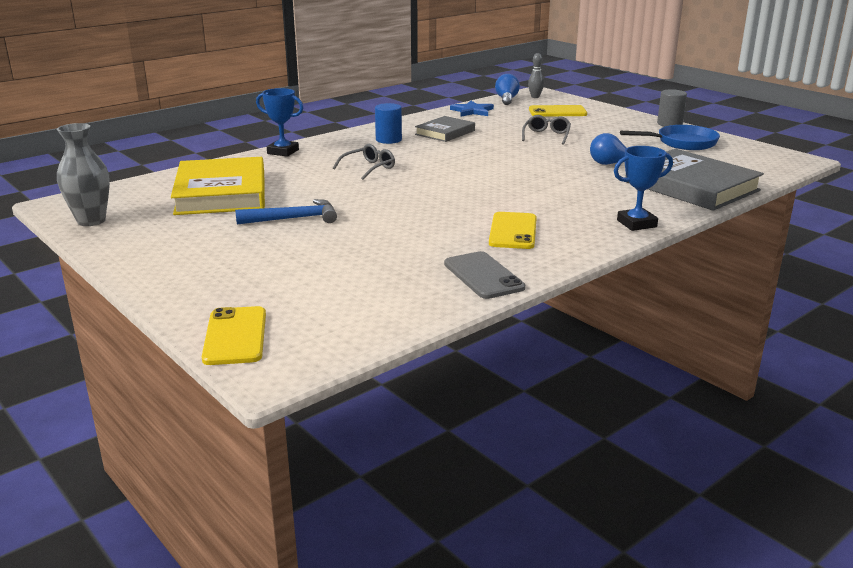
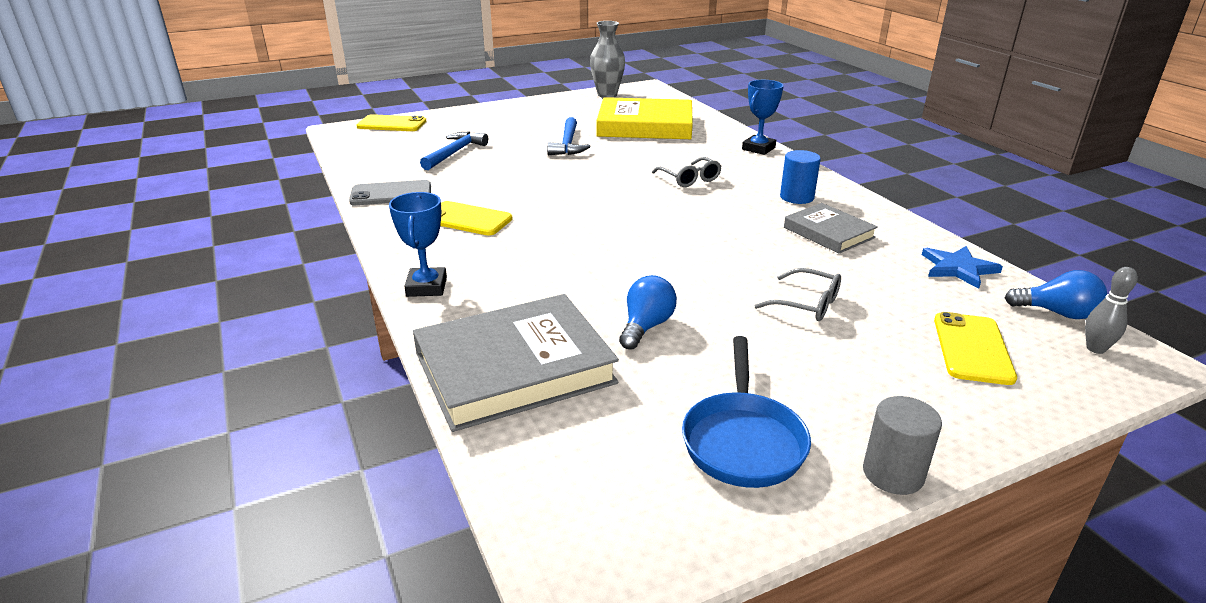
camera: 105 degrees right, 5 degrees up
none -> blue hammer [420,131,488,170]

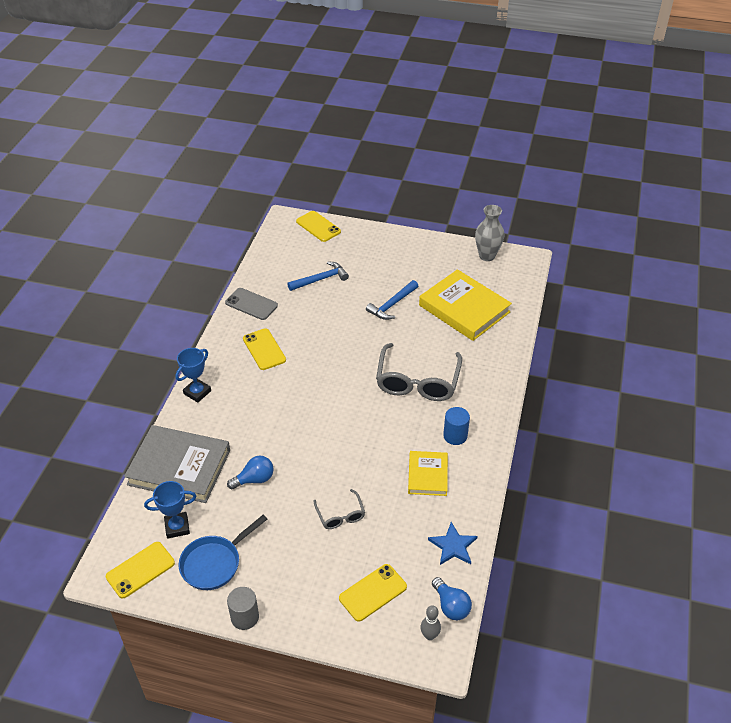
camera: 40 degrees right, 15 degrees up
grey glasses [652,157,722,187] -> grey glasses [376,343,462,401], size x2.00
blue trophy [742,80,784,155] -> blue trophy moved to [144,481,197,539]
grey book [784,203,878,254] -> yellow book [408,451,448,496]
none -> yellow phone [106,542,175,598]

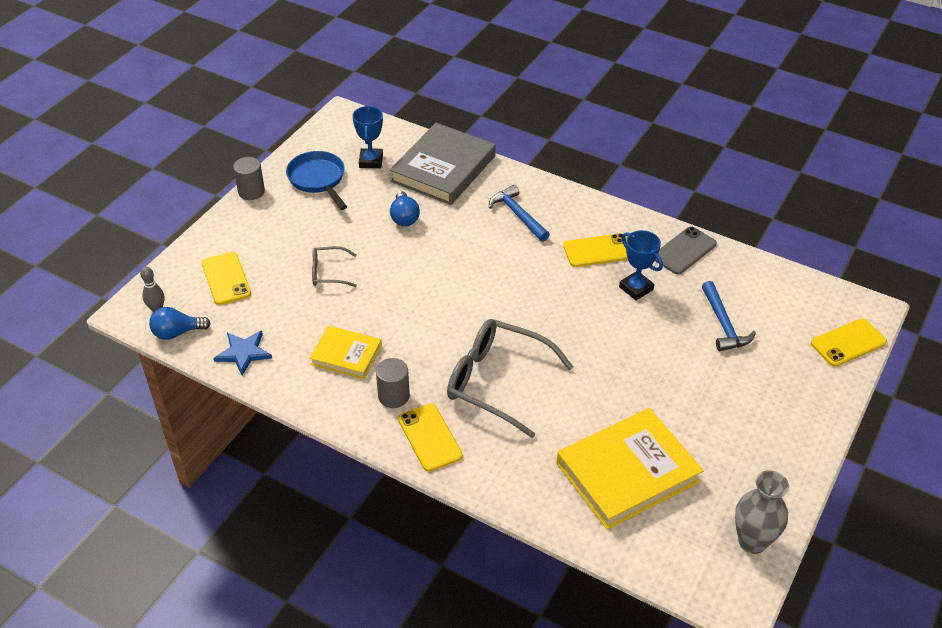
camera: 105 degrees right, 0 degrees up
yellow phone [106,542,175,598] -> yellow phone moved to [398,404,463,472]
blue trophy [175,348,211,403] -> blue trophy moved to [619,230,663,300]
blue hammer [366,280,418,320] -> blue hammer moved to [489,185,550,242]
blue cylinder [443,407,470,445] -> grey cylinder [376,358,410,408]

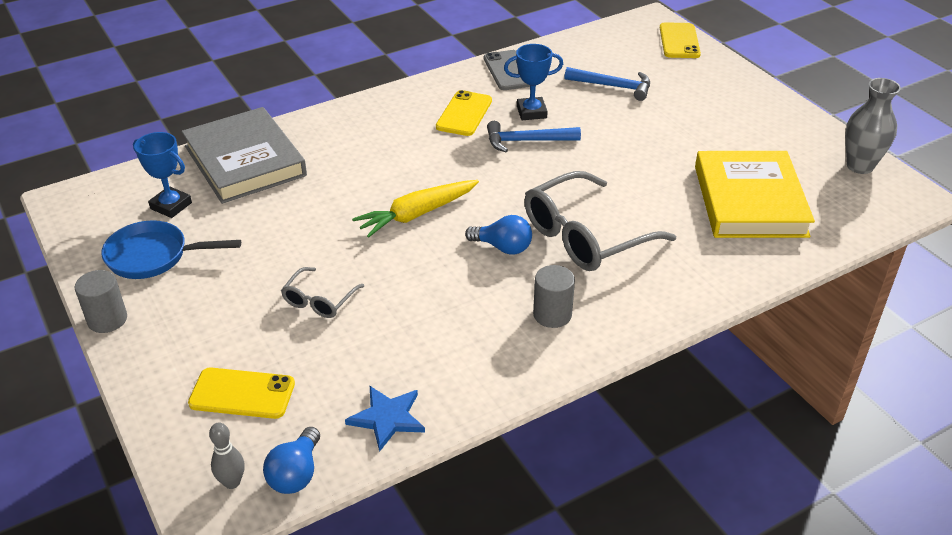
camera: 60 degrees left, 5 degrees down
yellow book [310,326,382,379] -> none
blue light bulb [390,191,420,226] -> blue light bulb moved to [465,215,532,255]
yellow phone [398,404,463,472] -> none
blue hammer [489,185,550,242] -> blue hammer moved to [487,121,581,152]
none -> yellow carrot [352,180,479,238]

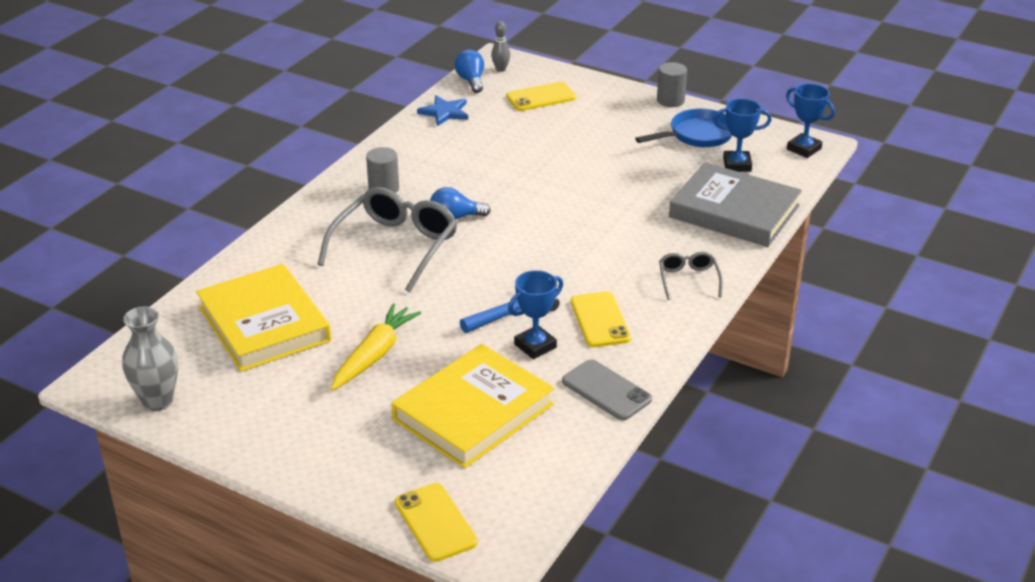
camera: 150 degrees right, 5 degrees down
grey glasses [281,267,364,318] -> grey glasses moved to [659,252,723,300]
yellow carrot [352,180,479,238] -> yellow carrot moved to [331,303,421,390]
blue hammer [564,67,650,101] -> yellow book [391,344,554,468]
none -> blue trophy [786,84,835,158]

